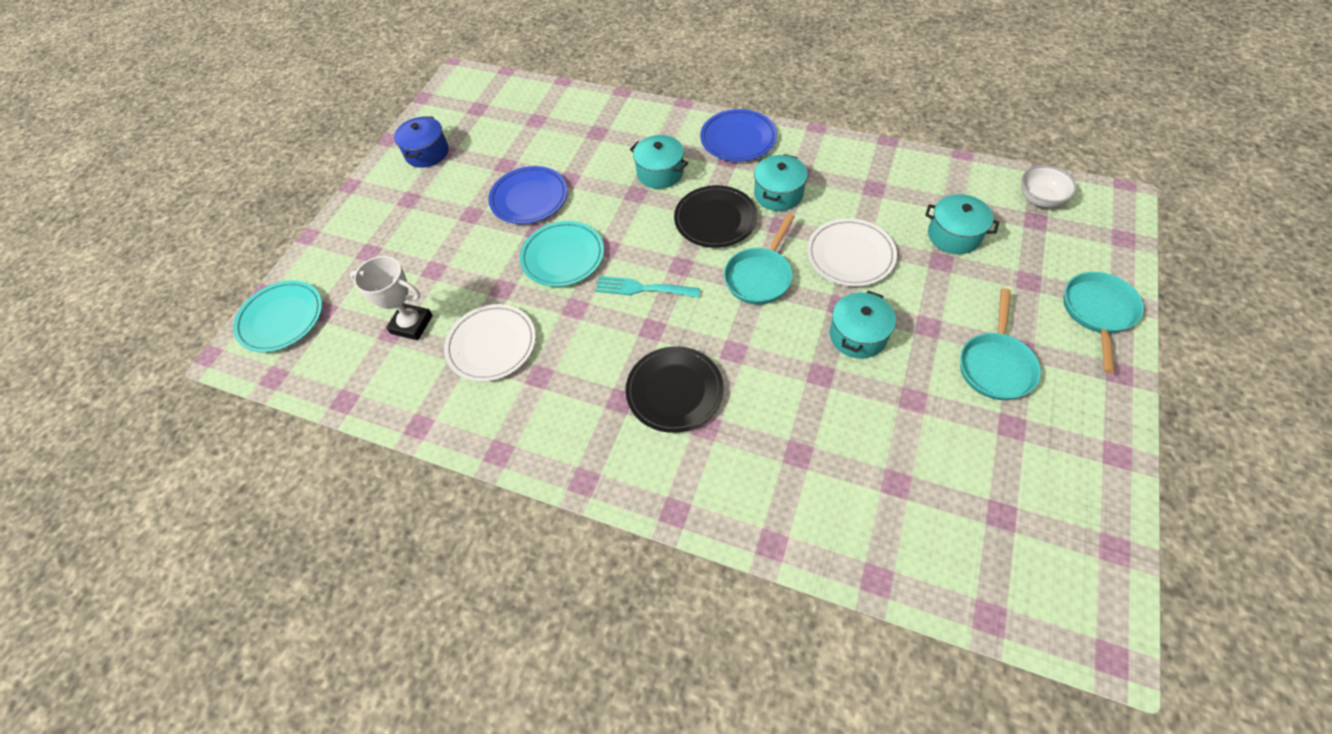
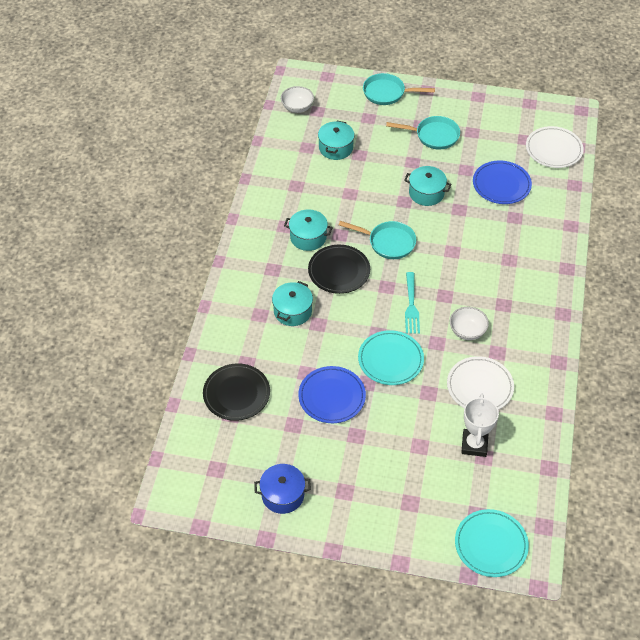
camera: 105 degrees left, 5 degrees down
black plate [626,346,724,433] -> black plate moved to [203,363,270,421]
blue plate [700,109,777,162] -> blue plate moved to [473,161,532,204]
white plate [807,218,897,287] -> white plate moved to [526,126,584,168]
none -> white bowl [450,307,489,340]

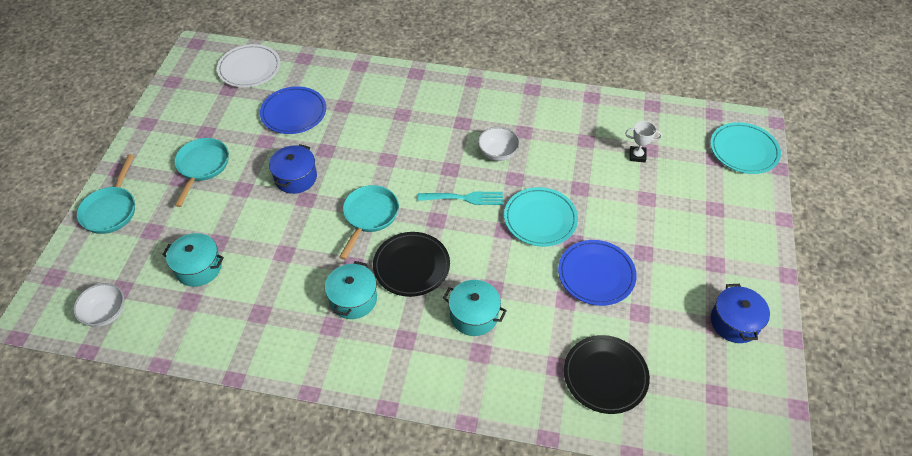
camera: 90 degrees left, 0 degrees up
turquoise pot [404,166,451,206] -> blue pot [269,144,317,194]
white plate [447,356,514,410] -> none
white trophy [461,394,499,457] -> white trophy [625,121,662,163], size x0.64

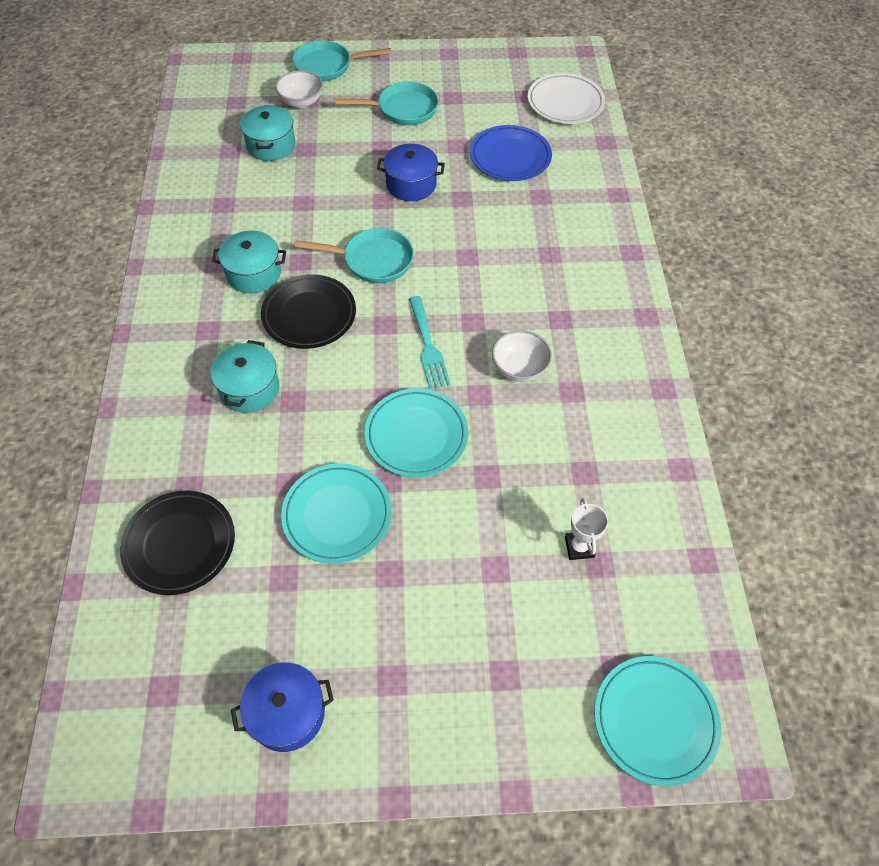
camera: 75 degrees right, 5 degrees up
white bowl [73,283,124,327] -> white bowl moved to [275,70,323,108]
blue plate [558,240,637,306] -> turquoise plate [281,463,392,564]

